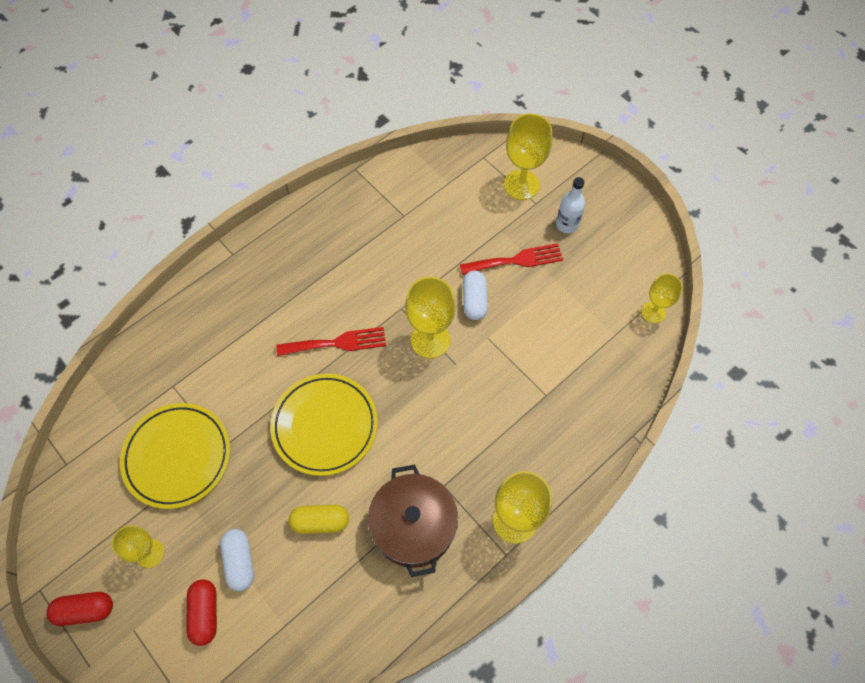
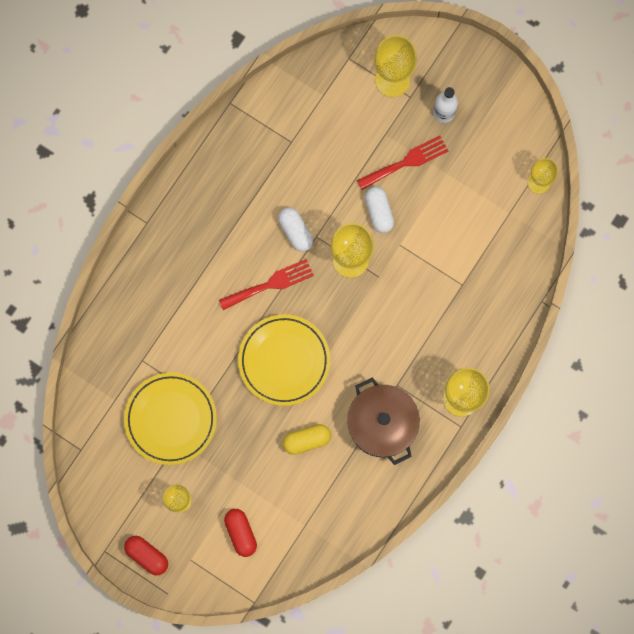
camera: 15 degrees left, 15 degrees up
red capsule [46,592,113,626] -> red capsule turned 60 degrees clockwise [124,536,168,576]
white capsule [220,529,254,591] -> white capsule moved to [278,207,313,252]

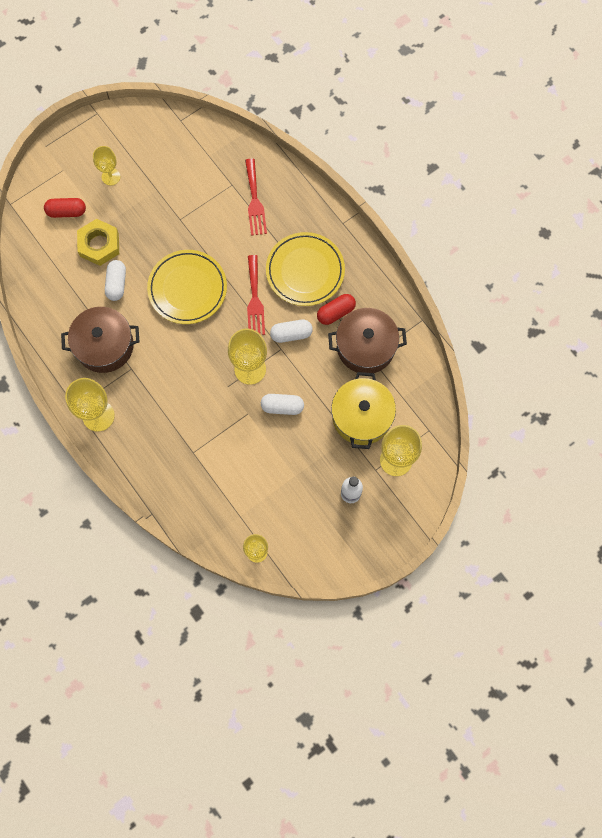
camera: 110 degrees right, 5 degrees down
yellow plate [124,373,217,465] -> yellow plate moved to [266,232,345,306]
red capsule [124,536,168,576] -> red capsule moved to [317,294,356,325]
yellow capsule [283,424,331,455] -> white capsule [105,260,126,301]
red fork [357,136,448,190] -> red fork moved to [245,159,267,236]
none -> yellow nut [77,219,119,266]
none -> brown pot [328,308,407,373]
none -> yellow pot [331,372,396,449]

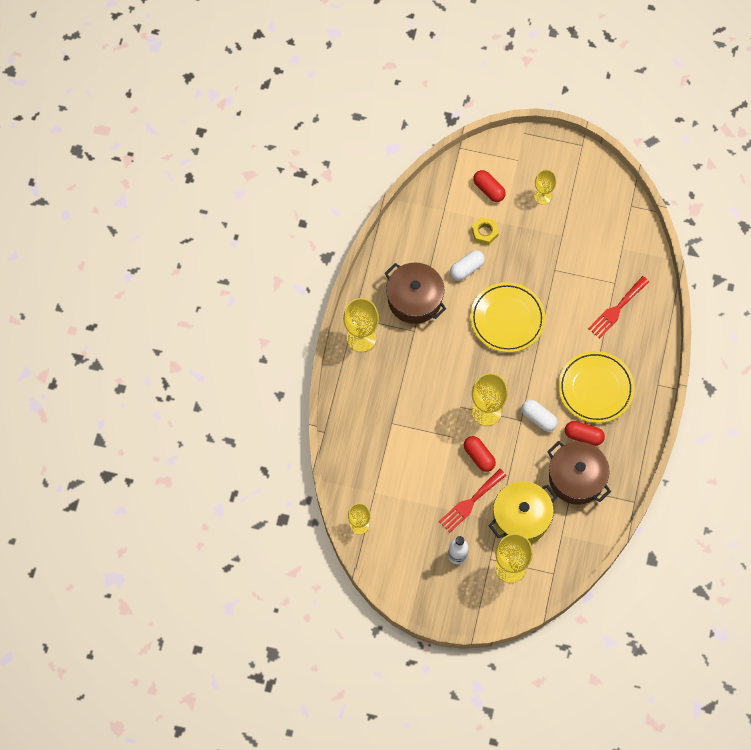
camera: 50 degrees right, 5 degrees down
yellow nut [77,219,119,266] -> yellow nut [472,217,499,245], size x0.65
red fork [247,255,265,335] -> red fork moved to [439,469,507,532]
white capsule [261,394,304,415] -> red capsule [464,436,496,472]

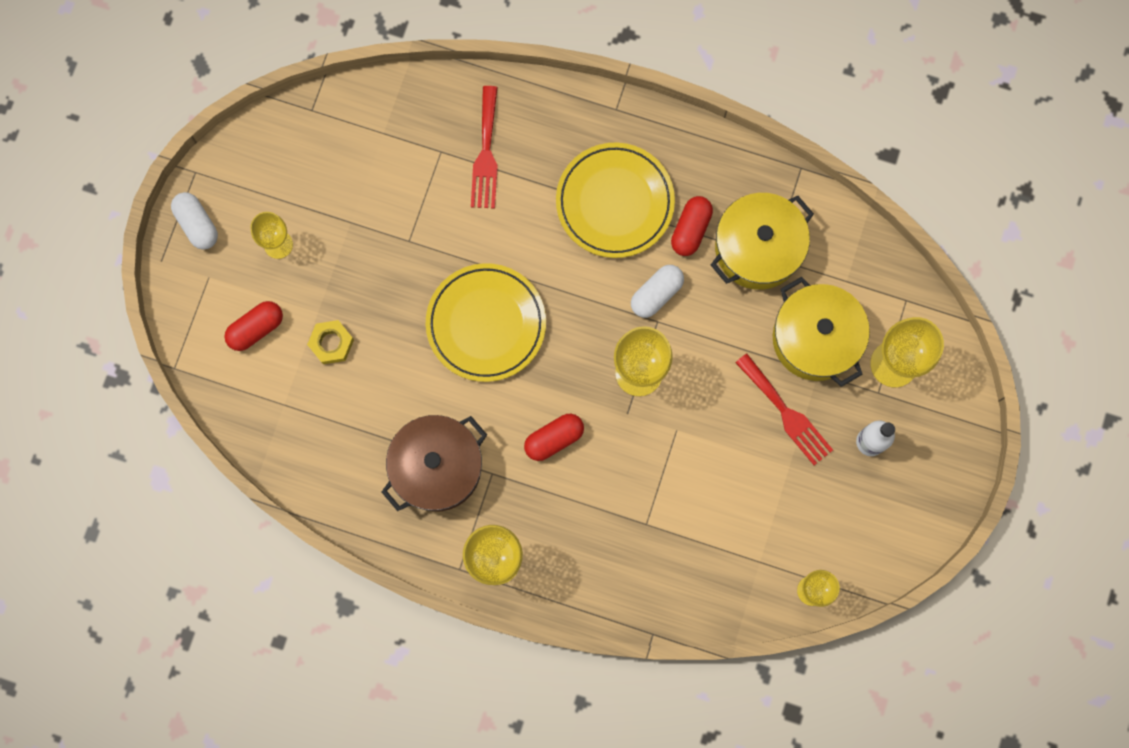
camera: 85 degrees left, 10 degrees up
white capsule [450,250,485,280] -> white capsule moved to [171,192,218,250]
red capsule [464,436,496,472] -> red capsule moved to [524,414,584,461]
brown pot [547,441,611,505] -> yellow pot [711,193,814,290]
red fork [588,276,649,338] -> red fork turned 45 degrees clockwise [471,86,498,209]

